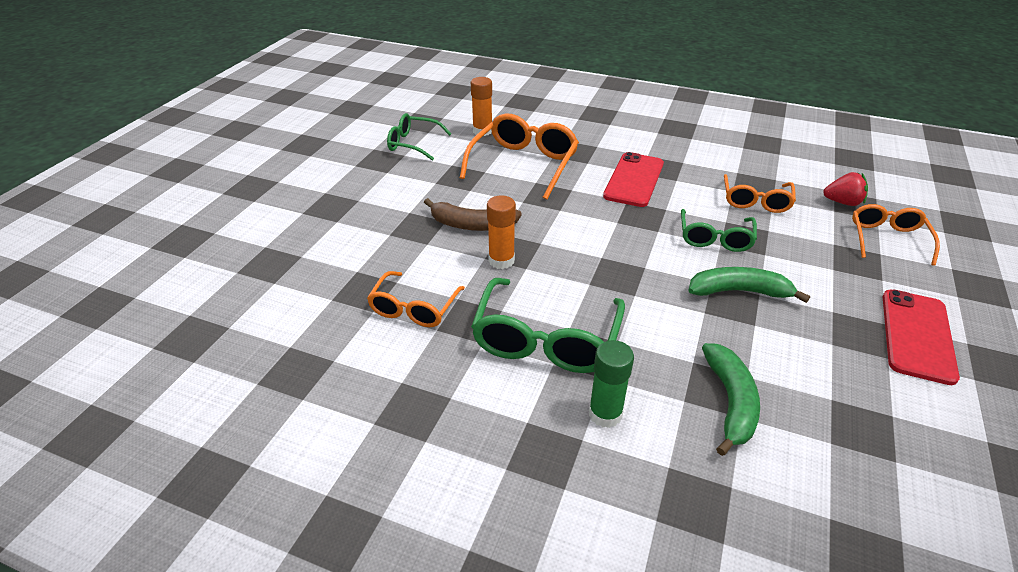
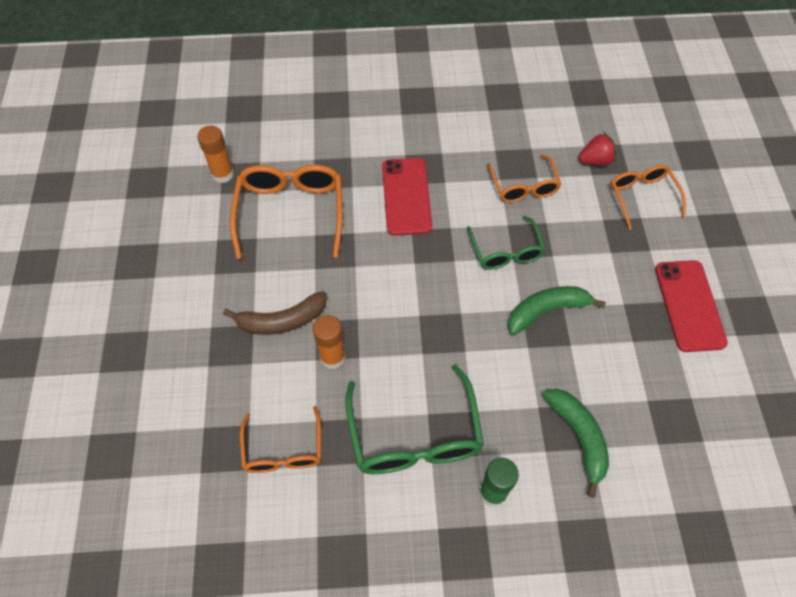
camera: 25 degrees left, 20 degrees up
green glasses [387,113,451,161] -> none

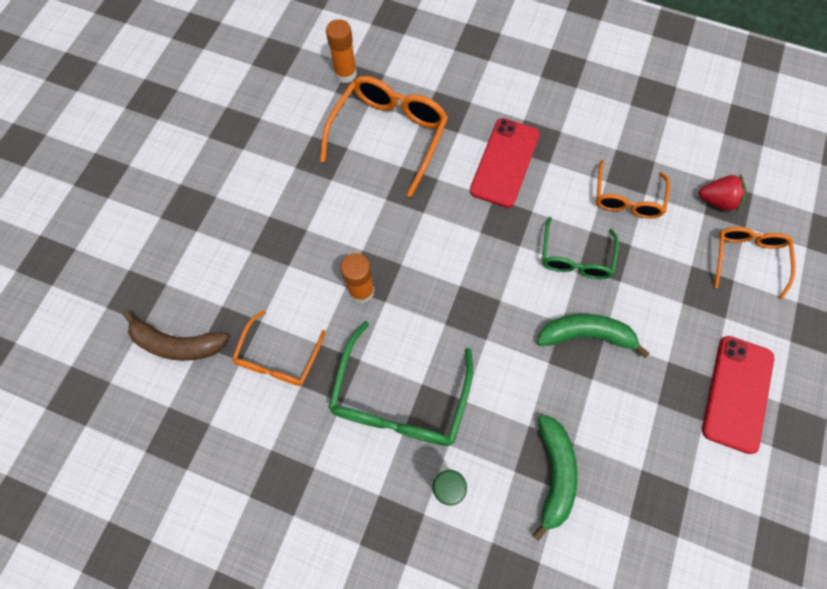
camera: 25 degrees right, 10 degrees up
brown banana [223,291,327,335] -> brown banana moved to [123,310,229,361]

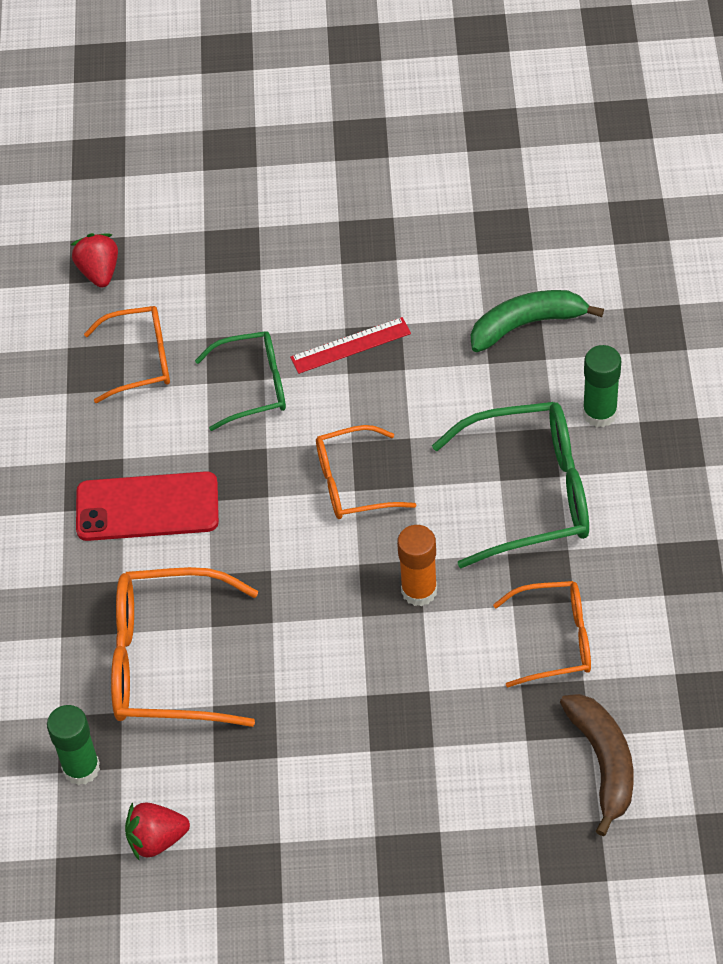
camera: 110 degrees left, 15 degrees down
orange glue stick [326,19,357,83] -> green glue stick [47,705,100,785]
green banana [537,314,650,358] -> red ruler [290,317,411,374]
red phone [702,336,774,454] -> none
orange glasses [714,227,796,299] -> orange glasses moved to [316,425,416,519]
none -> red strawberry [125,802,190,861]

